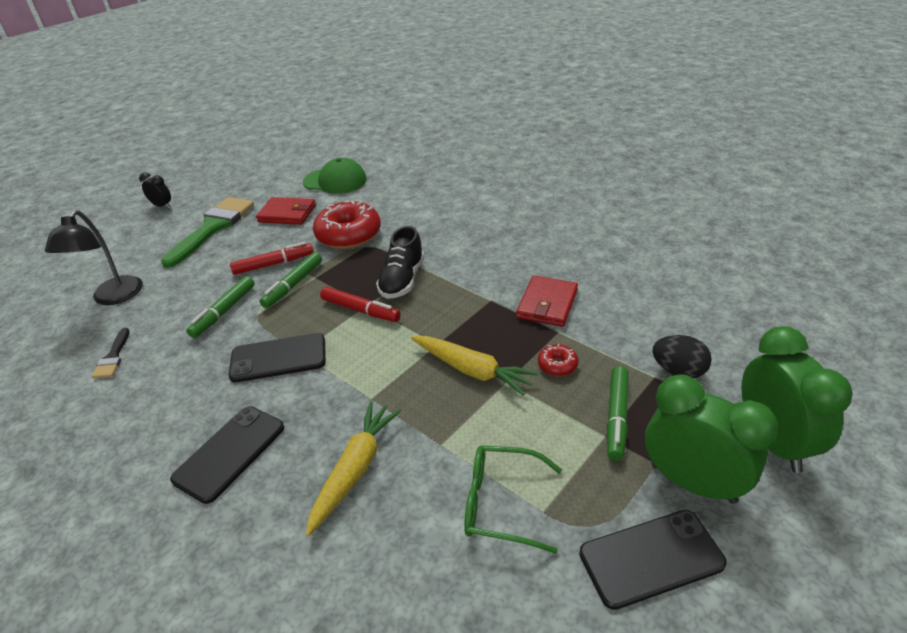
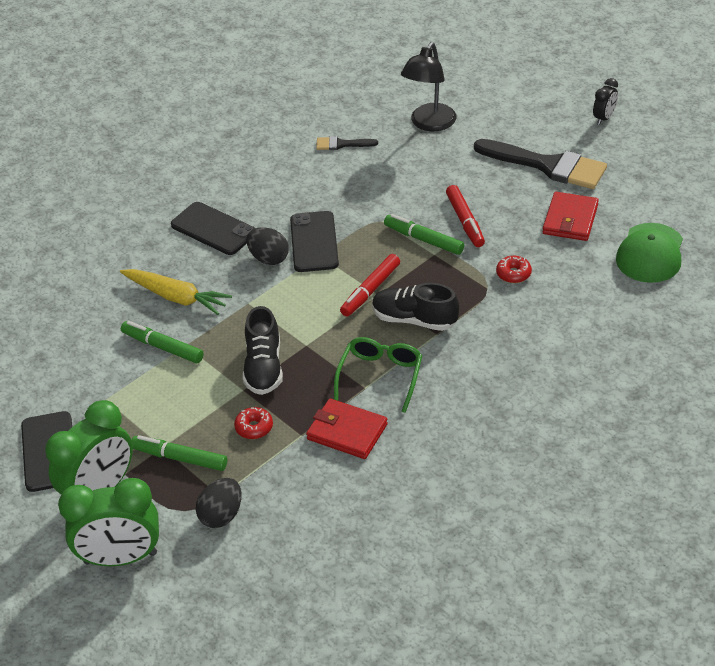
camera: 95 degrees right, 5 degrees up
black lamp [45,210,143,305] -> black lamp turned 75 degrees counterclockwise [401,42,456,131]
green brush [161,197,254,268] -> black brush [474,139,607,189]
green marker [186,276,255,338] -> green marker moved to [121,321,204,363]
red donut [313,200,381,249] -> red donut [496,256,532,283], size x0.45
yellow carrot [411,336,539,396] -> black shoe [243,306,283,395]
green glasses [464,445,562,554] -> green glasses moved to [334,337,422,413]
none -> black egg [246,227,289,265]

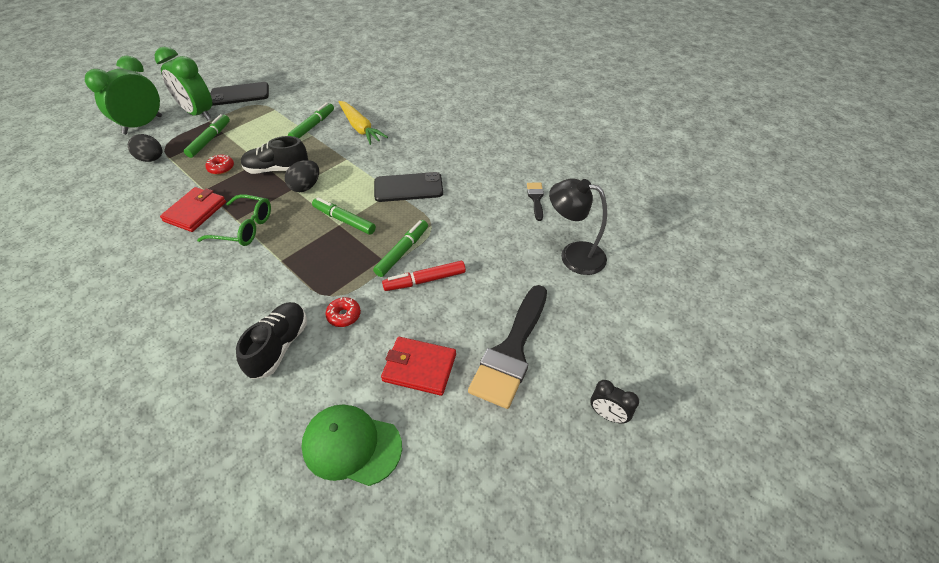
camera: 85 degrees right, 5 degrees up
green clock [58,478,159,566] -> green clock turned 45 degrees clockwise [85,56,162,134]
yellow carrot [120,269,232,315] -> yellow carrot turned 60 degrees counterclockwise [339,101,388,145]
black phone [171,202,256,255] -> none
black egg [246,227,289,265] -> black egg moved to [285,160,319,192]
red marker [340,254,400,317] -> green marker [312,198,376,235]
black shoe [372,283,459,331] -> black shoe moved to [236,302,307,379]

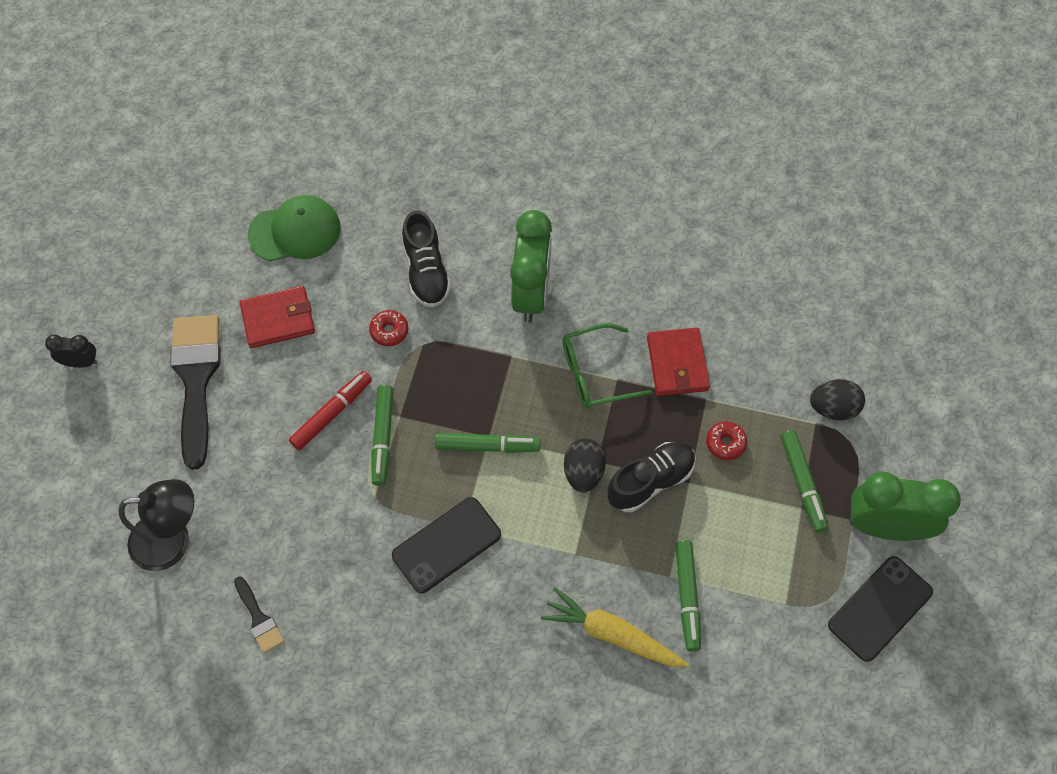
camera: 150 degrees right, 15 degrees up
green clock [85,56,162,134] -> green clock moved to [510,210,552,323]

